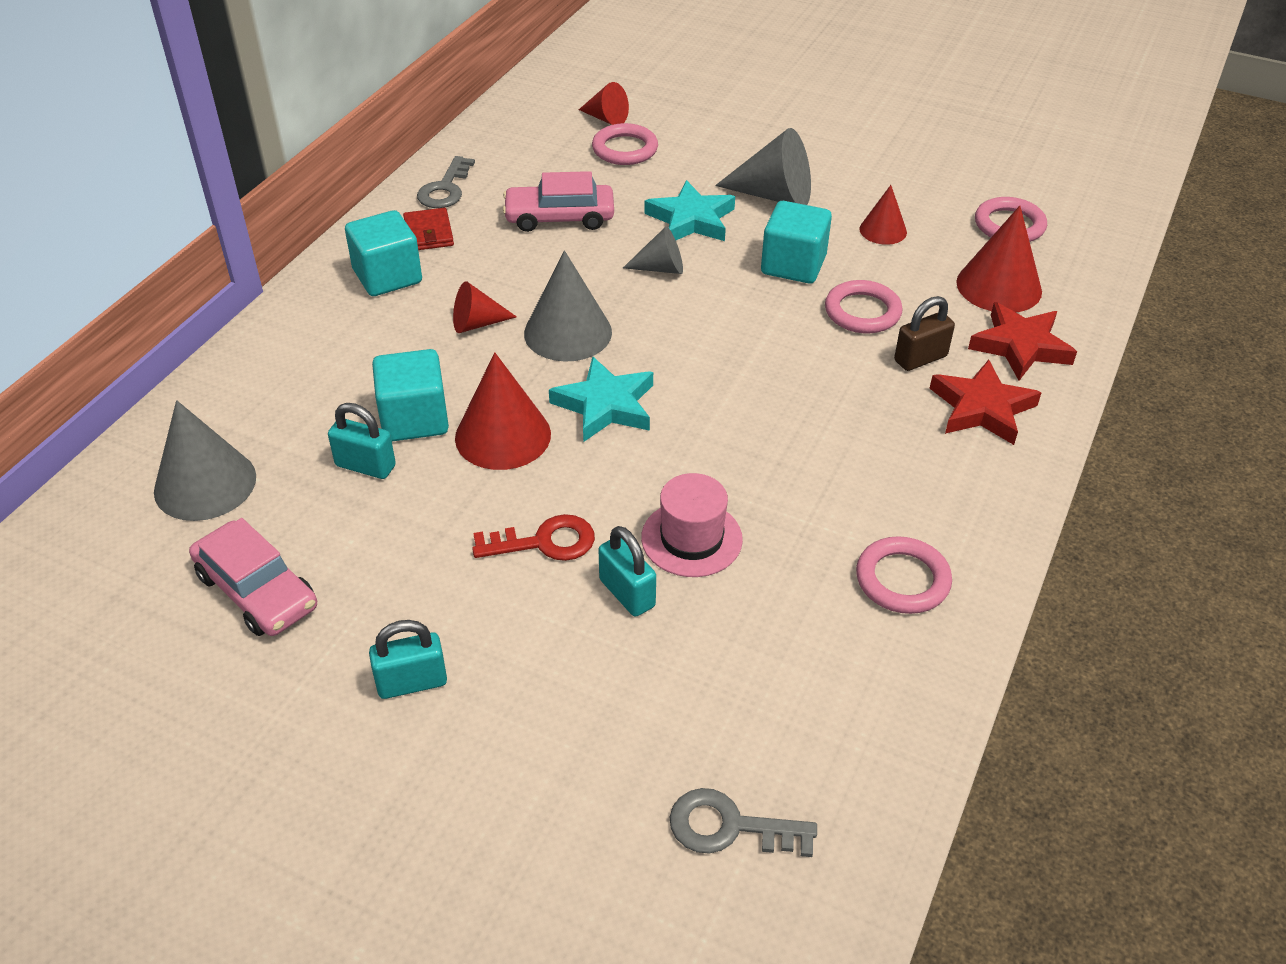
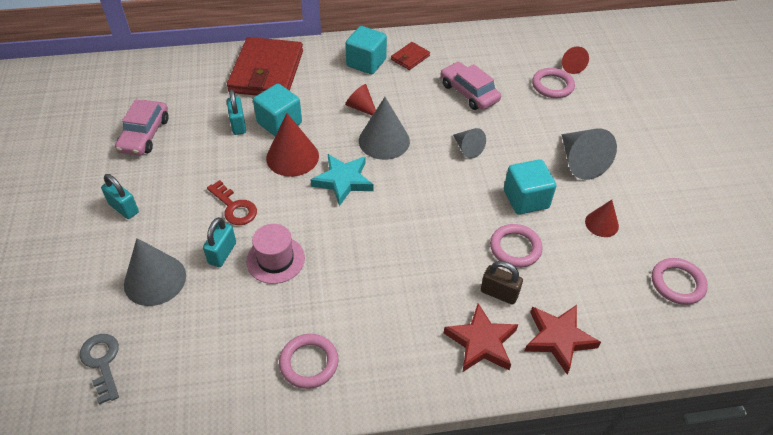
camera: 55 degrees right, 5 degrees up
grey cone [154,400,256,521] -> grey cone moved to [124,238,186,306]
grey key [417,156,475,208] -> none
turquoise star [644,180,735,241] -> none
red cone [956,206,1042,312] -> none
none -> red wallet [227,37,303,96]

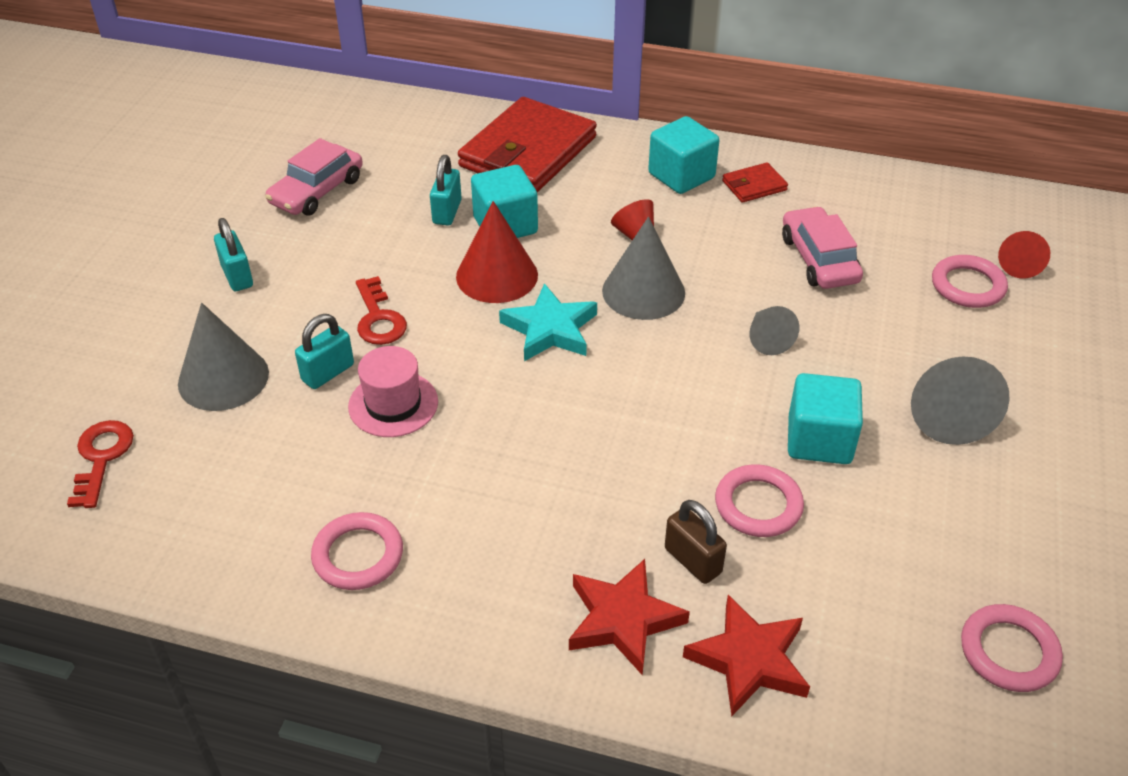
camera: 25 degrees right, 5 degrees down
grey key [79,334,119,405] -> red key [67,420,134,508]
red cone [585,200,619,237] -> none

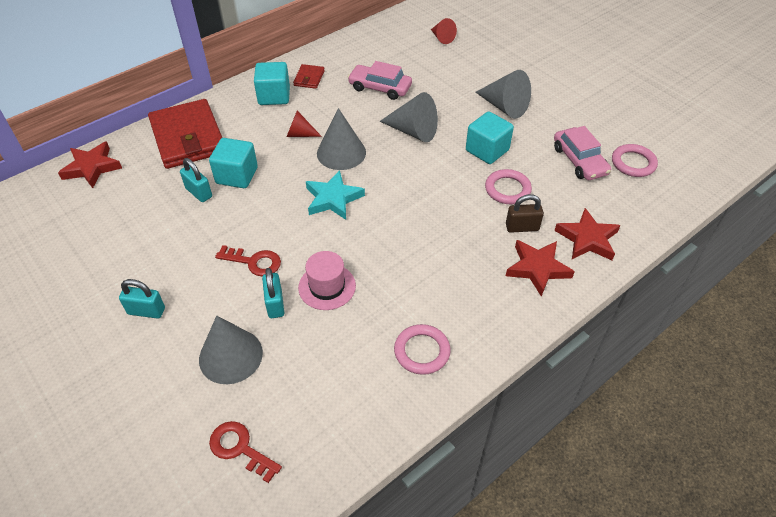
camera: 55 degrees left, 5 degrees up
pink car [265,138,363,216] -> pink car moved to [554,126,611,180]
red cone [456,201,538,303] -> none
grey cone [750,306,799,355] -> grey cone [380,92,438,142], size x1.70
pink ring [932,255,1008,308] -> none
none -> red star [58,141,122,188]

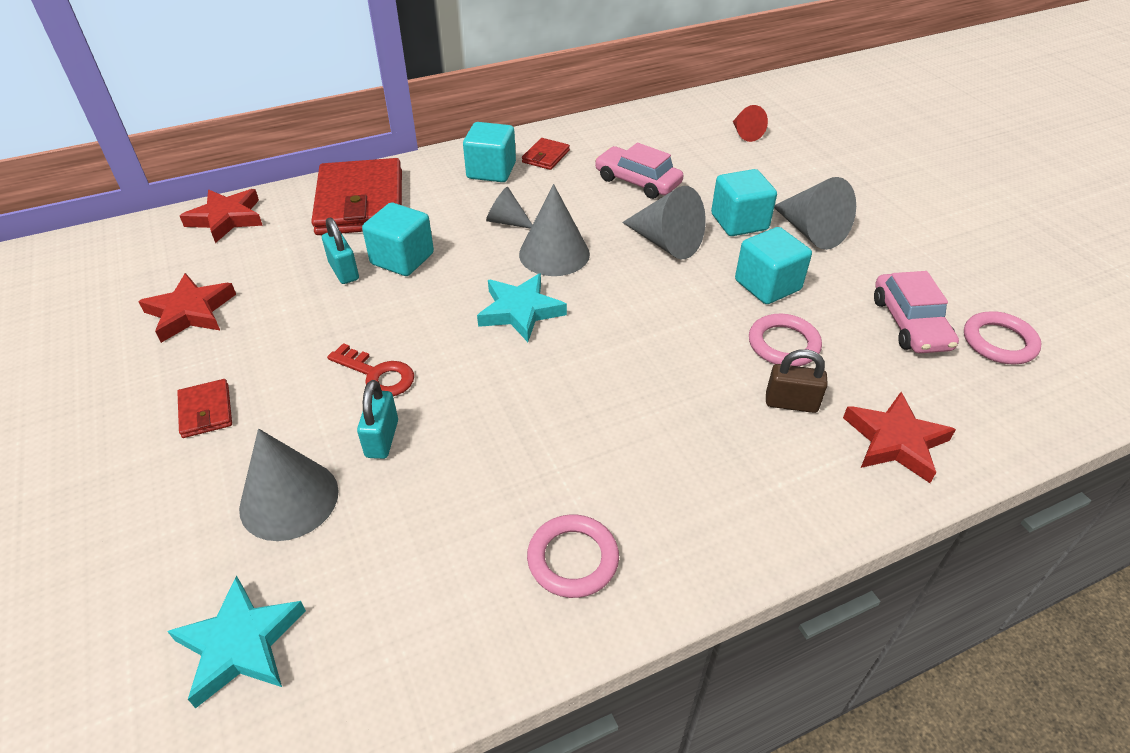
camera: 15 degrees right, 5 degrees down
turquoise padlock [119,279,165,319] -> red wallet [177,379,232,438]
red key [209,421,282,483] -> turquoise star [167,575,306,708]
red cone [287,110,322,137] -> grey cone [486,187,533,229]
pink hat [298,251,356,310] -> none
red star [506,240,575,297] -> red star moved to [138,273,236,343]
none -> turquoise cube [711,169,777,236]

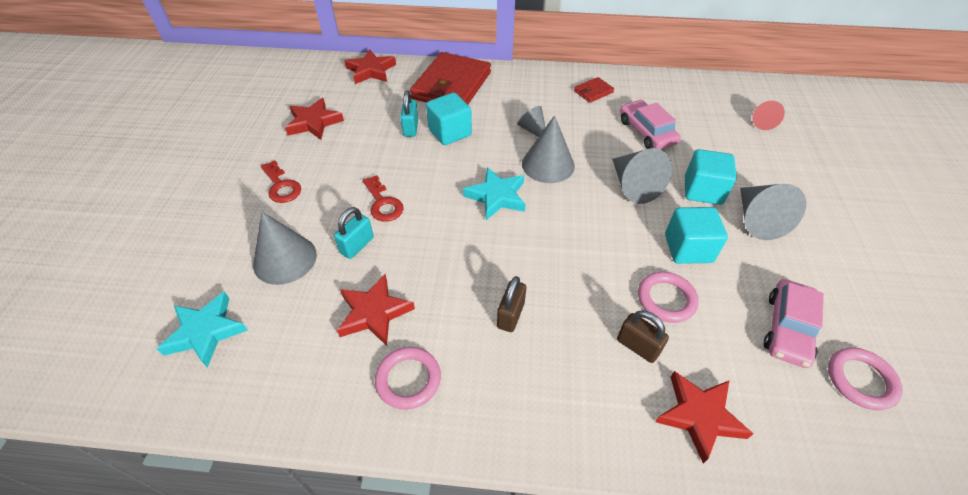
camera: 30 degrees right, 5 degrees up
red wallet [177,379,232,438] -> red key [261,160,301,203]
turquoise cube [463,122,516,182] -> none
none -> red star [337,274,415,346]
none -> brown padlock [497,276,526,332]

